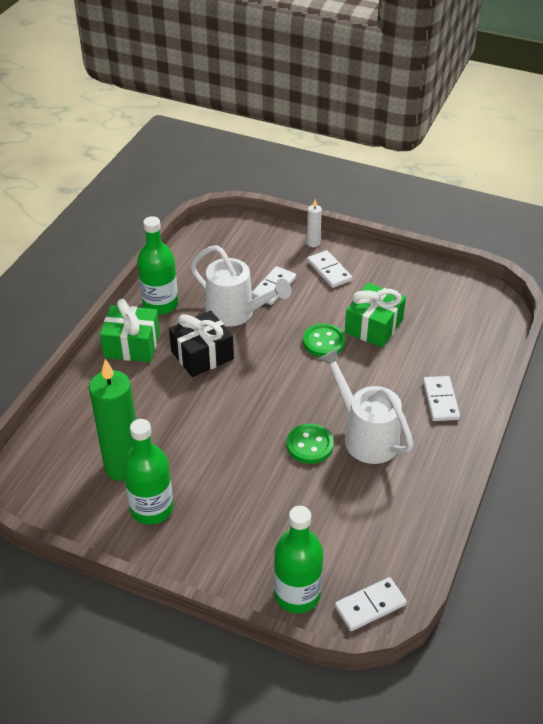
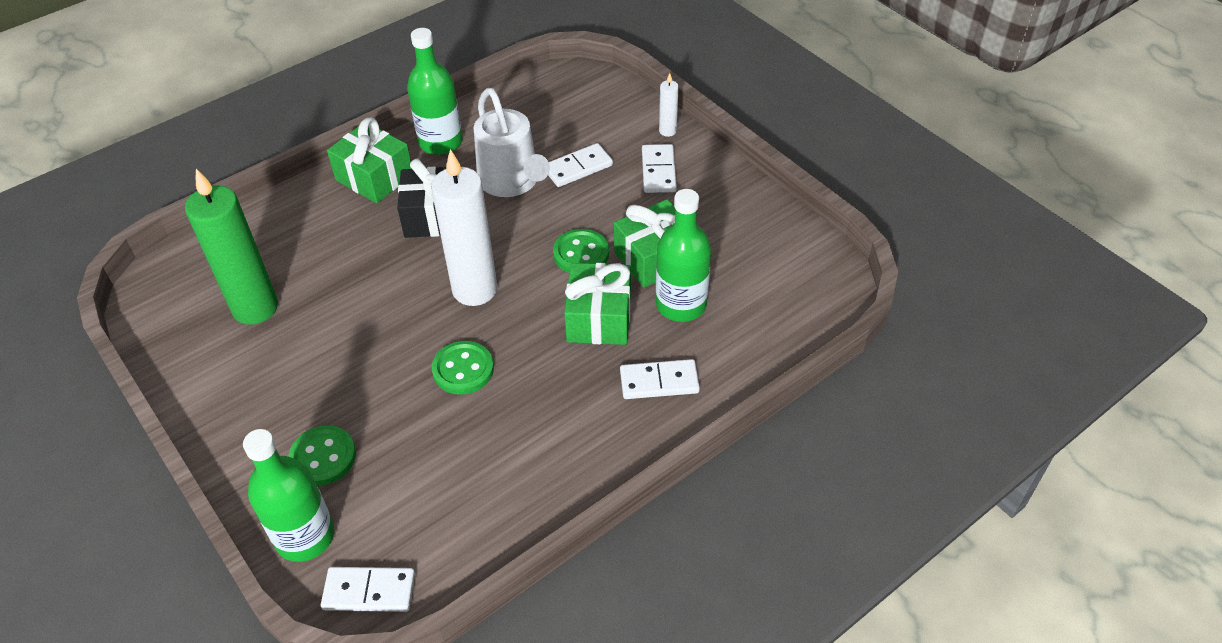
camera: 30 degrees right, 5 degrees up
green bottle [123,419,173,525] -> green bottle moved to [656,189,711,322]
white watering can [319,349,414,464] -> none
white domino [423,376,460,421] -> white domino turned 60 degrees clockwise [620,359,700,399]
none -> green button [288,425,356,486]
none -> white candle [431,149,498,306]
none -> green gift [564,263,631,345]

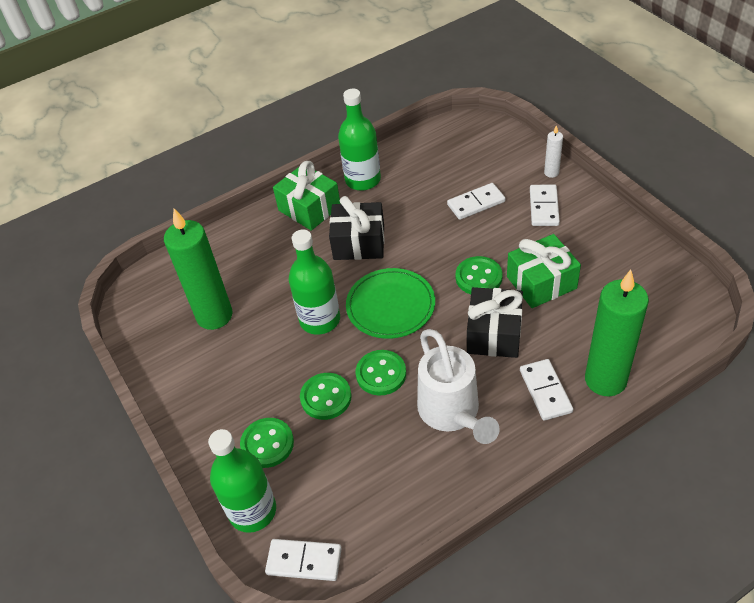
camera: 10 degrees right, 0 degrees up
white candle [431,149,498,306] -> green plate [346,268,435,339]
white watering can [474,88,550,197] -> white watering can moved to [417,329,500,444]
green gift [564,263,631,345] -> black gift [467,287,523,358]
white domino [620,359,700,399] -> white domino turned 75 degrees clockwise [520,359,573,421]
green bottle [656,189,711,322] -> green bottle moved to [288,230,340,335]
none -> green button [300,373,352,420]
none -> green candle [585,270,649,396]

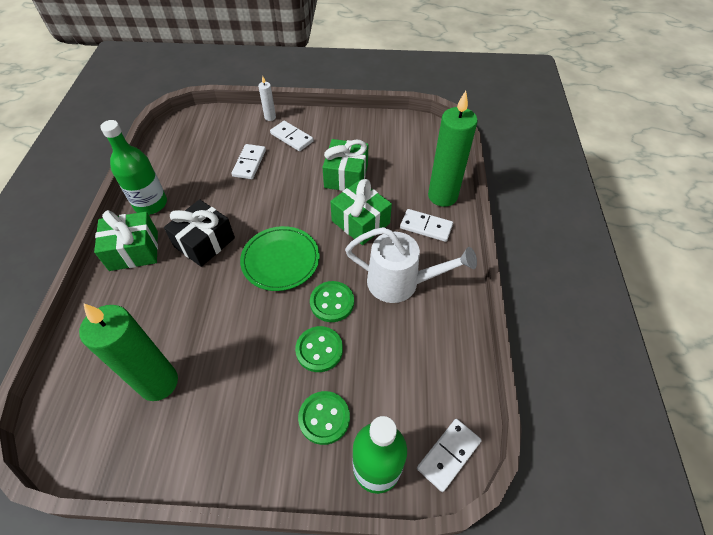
camera: 60 degrees left, 5 degrees up
green bottle [288,230,340,335] -> none
green button [456,256,503,294] -> none
black gift [467,287,523,358] -> green gift [330,179,392,245]

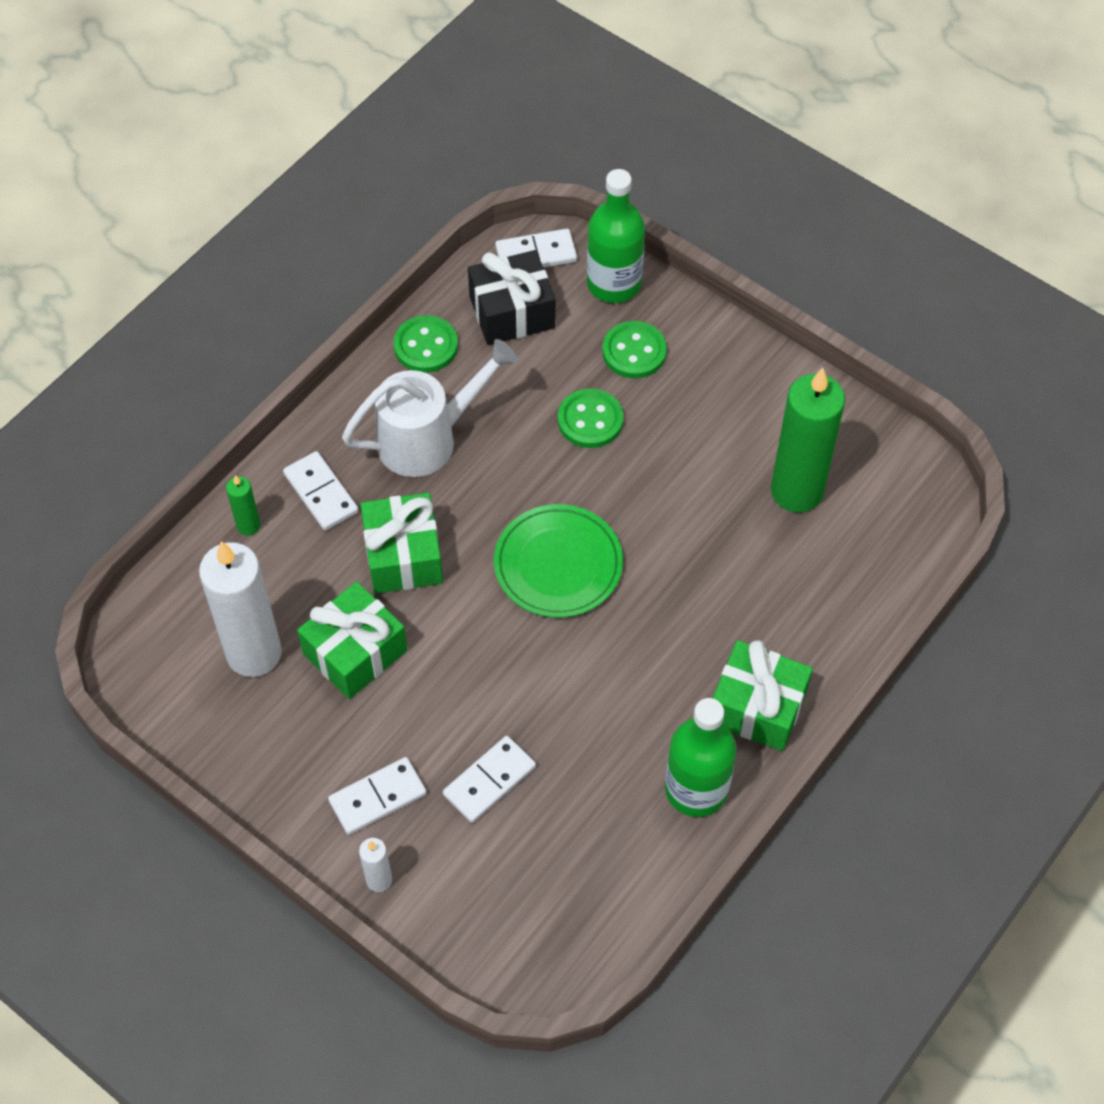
camera: 145 degrees left, 5 degrees up
black gift [164,199,235,267] -> black gift moved to [468,250,555,345]
white domino [270,121,314,151] -> white domino turned 75 degrees clockwise [328,757,427,835]
green button [310,281,354,322] -> green button moved to [394,315,458,373]
white watering can [345,227,477,303] -> white watering can turned 105 degrees clockwise [342,339,518,477]
green candle [428,91,478,207] -> green candle [226,475,260,536], size x0.44
none -> white candle [199,541,282,677]

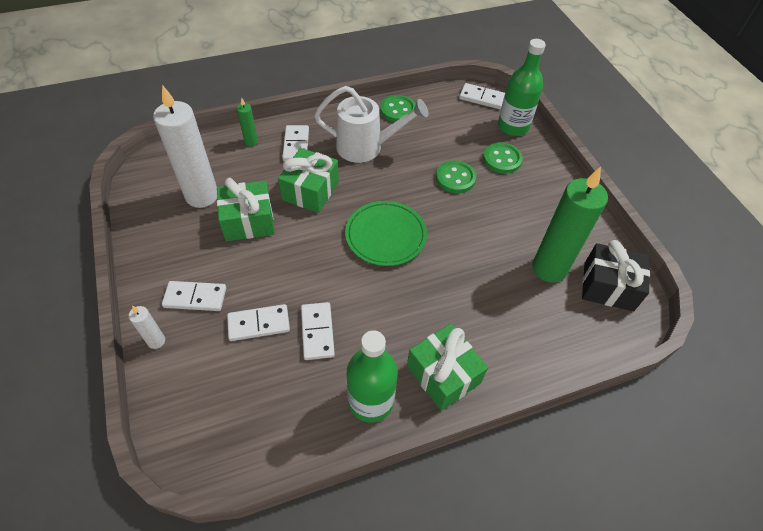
camera: 30 degrees right, 5 degrees down
black gift [468,250,555,345] -> black gift moved to [582,240,650,311]
none -> white domino [301,302,335,360]

